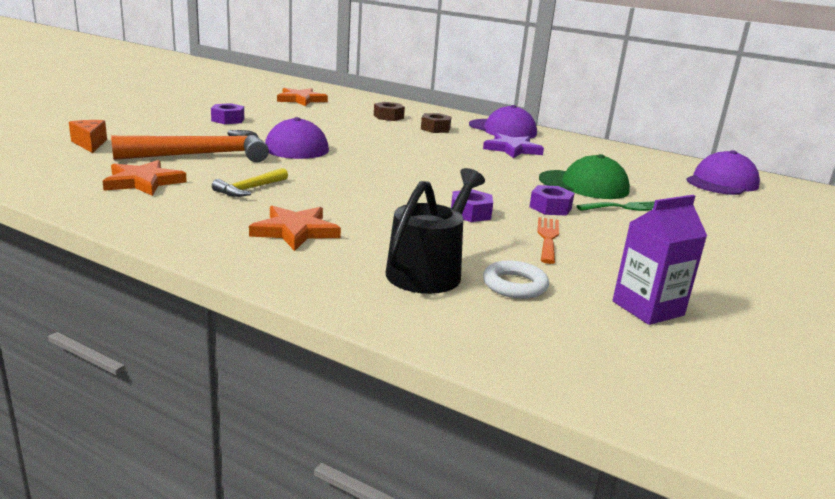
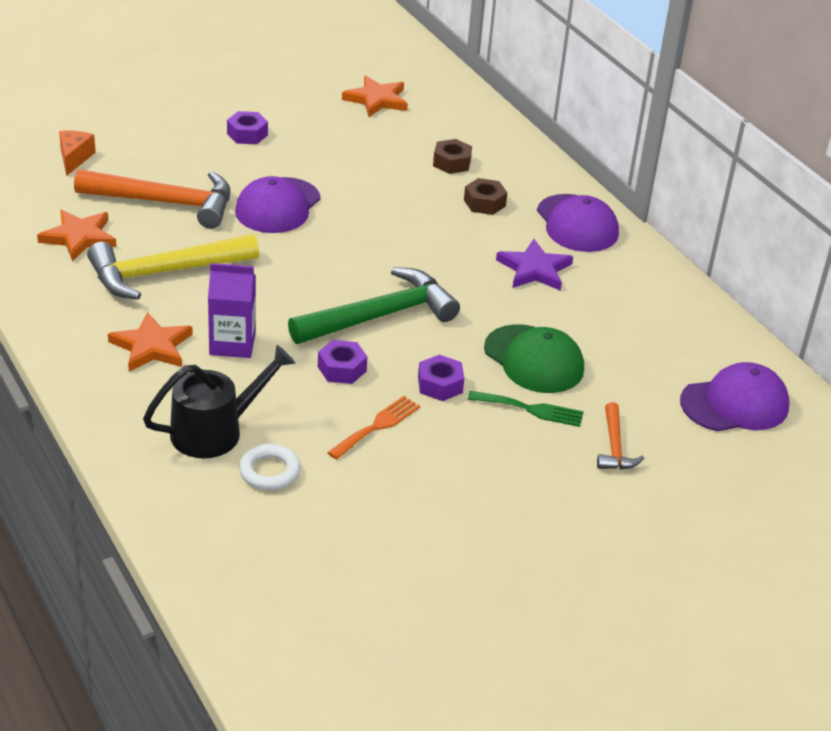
camera: 30 degrees right, 15 degrees up
yellow hammer [212,168,288,197] -> yellow hammer [87,234,259,300], size x2.02
purple carton [612,195,707,325] -> purple carton moved to [208,263,256,358]
none -> green hammer [288,267,460,344]
none -> orange hammer [597,402,644,469]

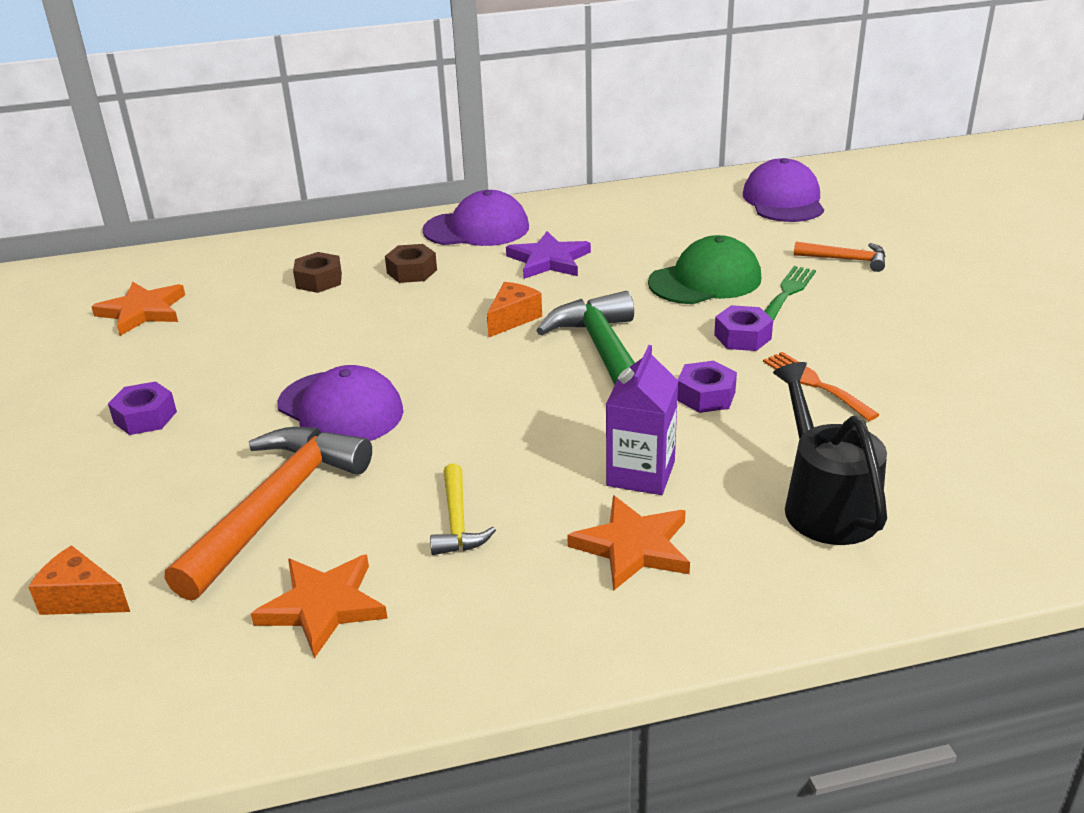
camera: 70 degrees left, 5 degrees down
yellow hammer [87,234,259,300] -> yellow hammer [430,463,496,555], size x0.50
white ring [239,444,301,490] -> none
none -> orange cheese [487,282,542,337]

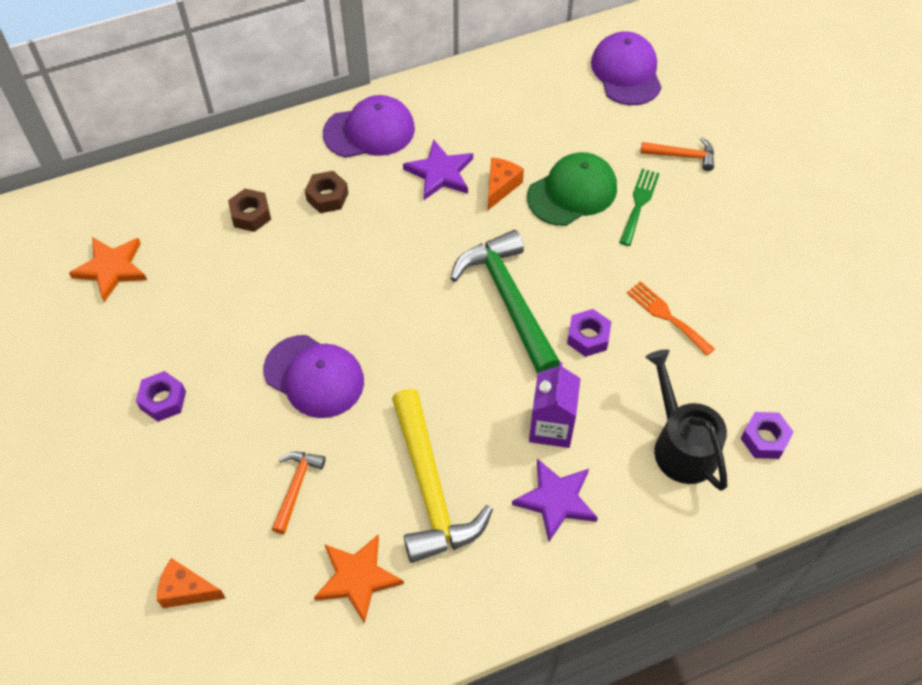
camera: 10 degrees left, 25 degrees up
orange hammer [164,427,372,601] -> orange hammer [272,452,326,534], size x0.50
yellow hammer [430,463,496,555] -> yellow hammer [392,389,493,563], size x2.02
orange cheese [487,282,542,337] -> orange cheese moved to [488,157,524,210]
orange star [567,495,690,591] -> purple star [512,459,598,541]
purple nut [714,305,773,351] -> purple nut moved to [741,412,794,459]

